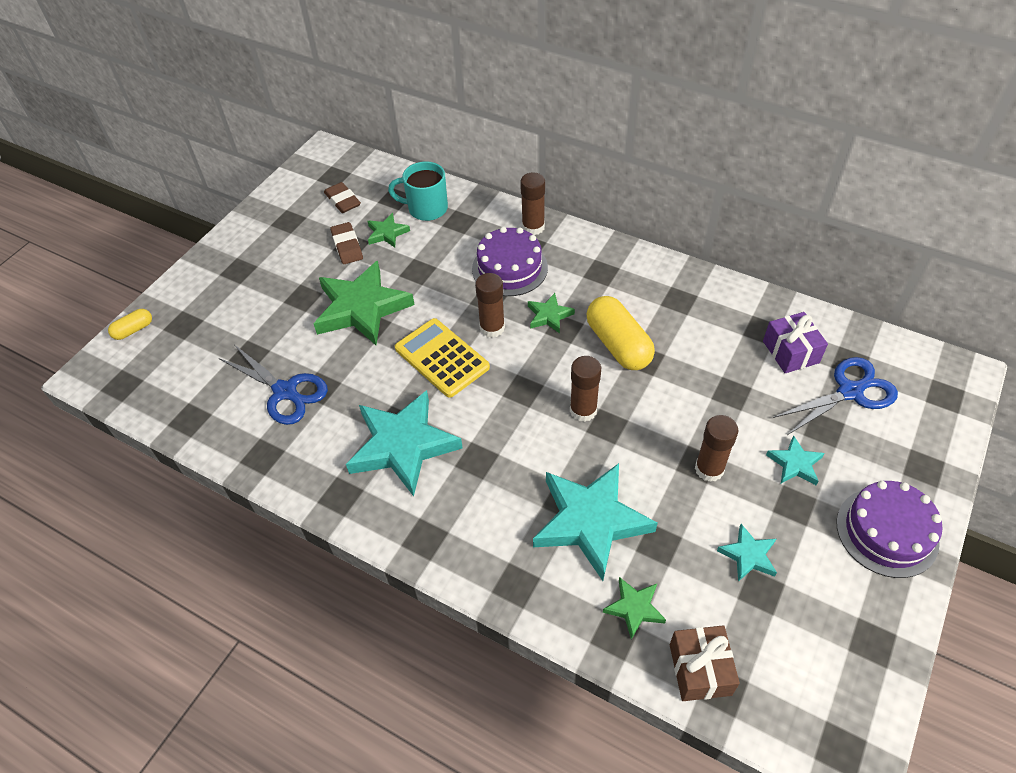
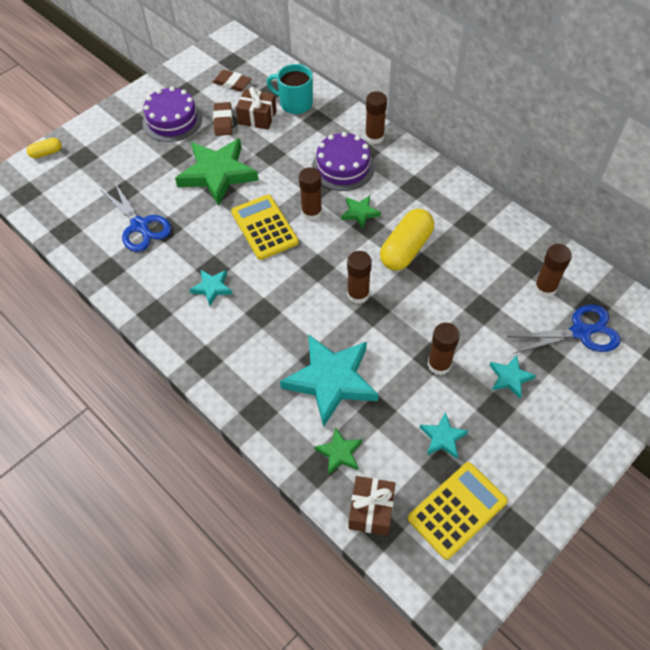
camera: 15 degrees right, 5 degrees up
brown eraser [324,182,361,213] -> brown eraser turned 45 degrees counterclockwise [213,70,252,92]
turquoise star [346,390,463,496] -> turquoise star [190,270,232,306], size x0.47
green star [368,213,410,247] -> brown gift [236,87,277,129]
yellow capsule [587,296,655,370] -> yellow capsule turned 45 degrees clockwise [380,209,434,271]
purple gift [763,312,828,373] -> brown glue stick [534,244,572,297]
purple cake [836,481,943,578] -> purple cake moved to [143,86,202,142]
none -> yellow calculator [408,462,508,560]

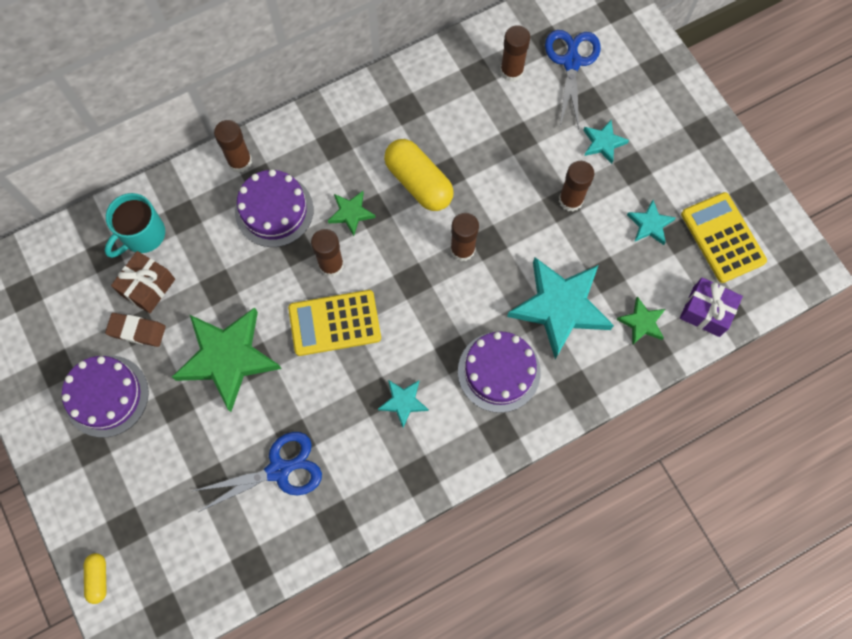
camera: 75 degrees left, 15 degrees up
brown eraser [213,70,252,92] -> none
brown gift [348,476,395,536] -> purple gift [680,277,743,337]
none -> purple cake [458,331,541,413]

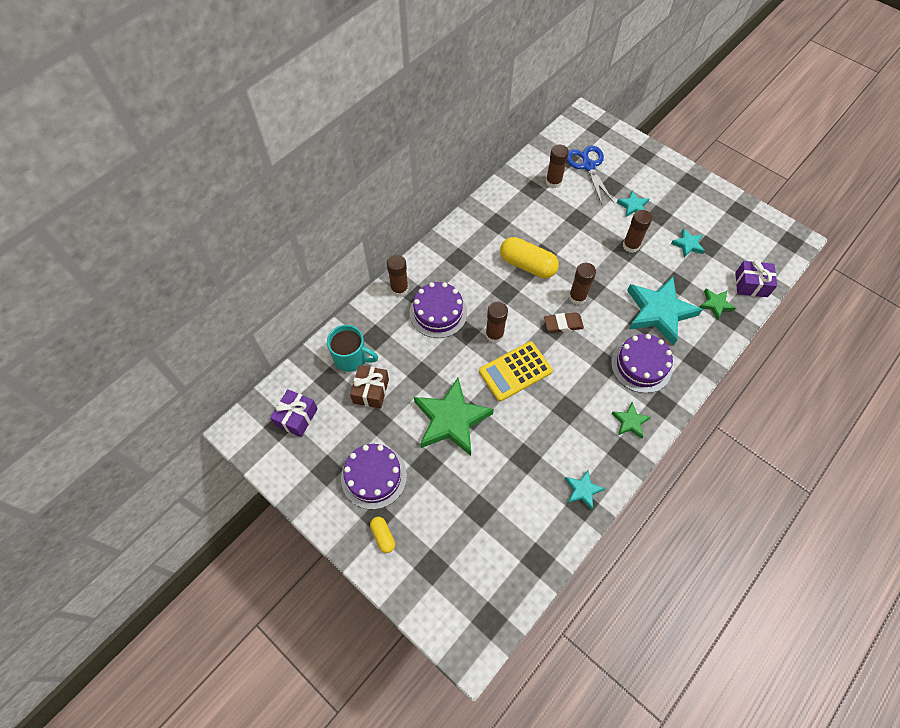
camera: 20 degrees left, 10 degrees down
yellow capsule [84,553,107,604] -> yellow capsule moved to [370,517,395,553]
turquoise mug [105,193,165,258] -> turquoise mug turned 90 degrees counterclockwise [327,325,378,372]
brown eraser [105,313,166,347] -> brown eraser moved to [544,312,584,333]
blue scissors [193,432,322,512] -> none
green star [328,191,376,236] -> green star moved to [612,402,651,439]
turquoise star [378,380,429,428] -> turquoise star moved to [565,470,605,510]
yellow calculator [681,192,767,283] -> none
none -> purple gift [270,389,318,437]

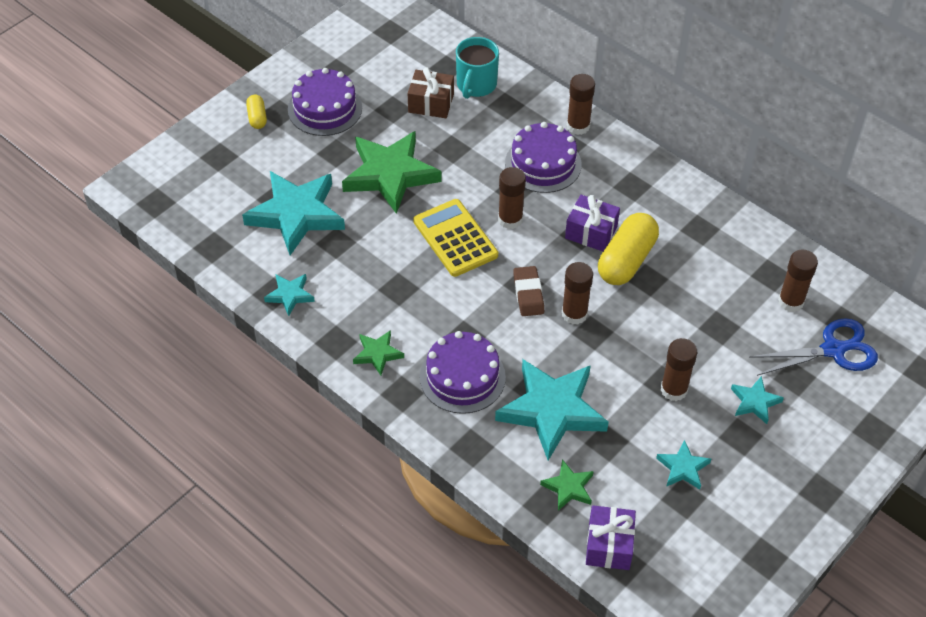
camera: 90 degrees right, 10 degrees down
purple gift [270,389,318,437] -> purple gift moved to [565,195,620,252]
yellow capsule [370,517,395,553] -> yellow capsule turned 75 degrees counterclockwise [246,95,267,129]
none -> turquoise star [242,171,345,255]

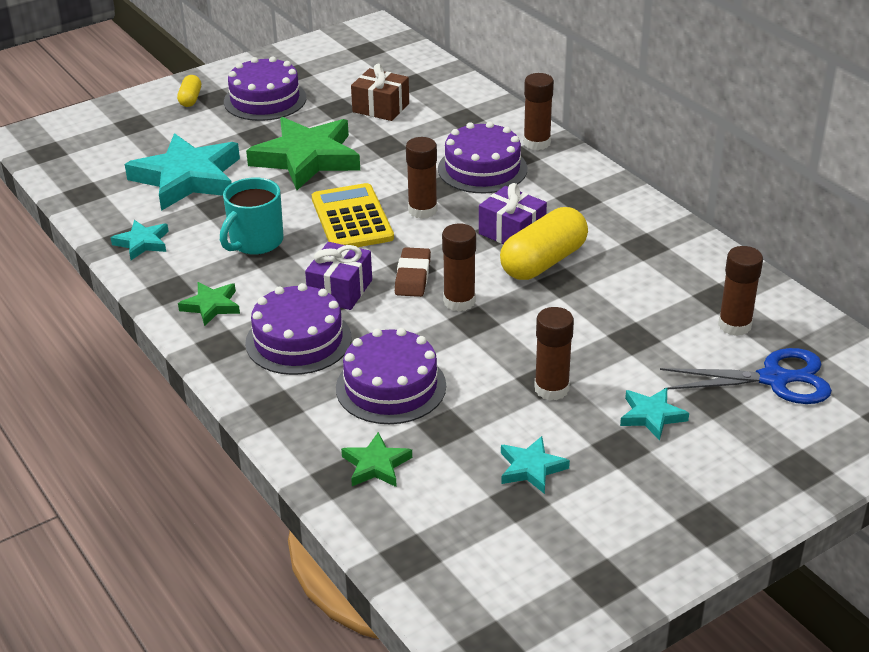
camera: 15 degrees right, 15 degrees down
turquoise mug [456,37,499,99] -> turquoise mug moved to [220,177,284,255]
turquoise star [495,359,609,460] -> purple cake [336,328,446,424]
purple gift [586,505,636,570] -> purple gift moved to [305,242,372,310]

